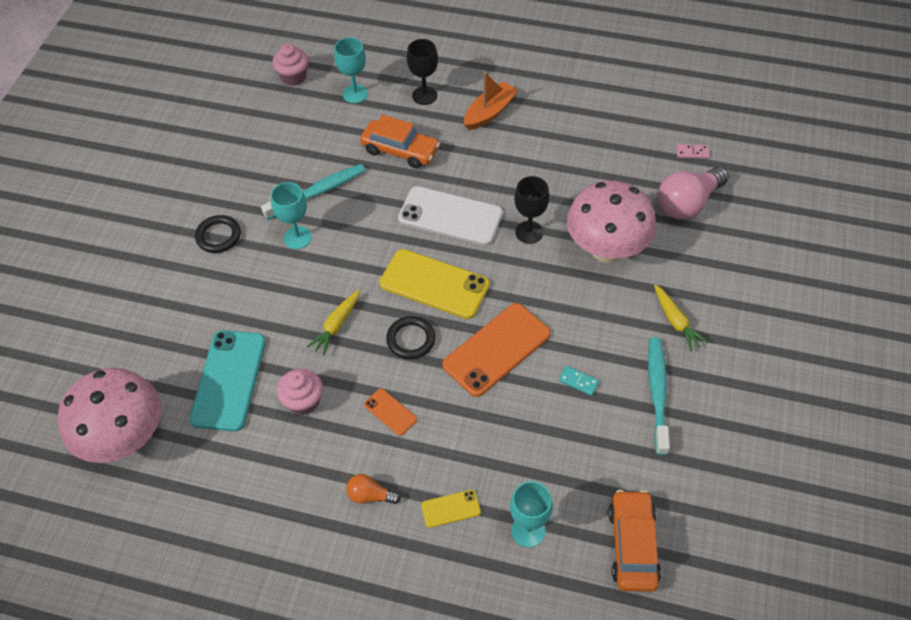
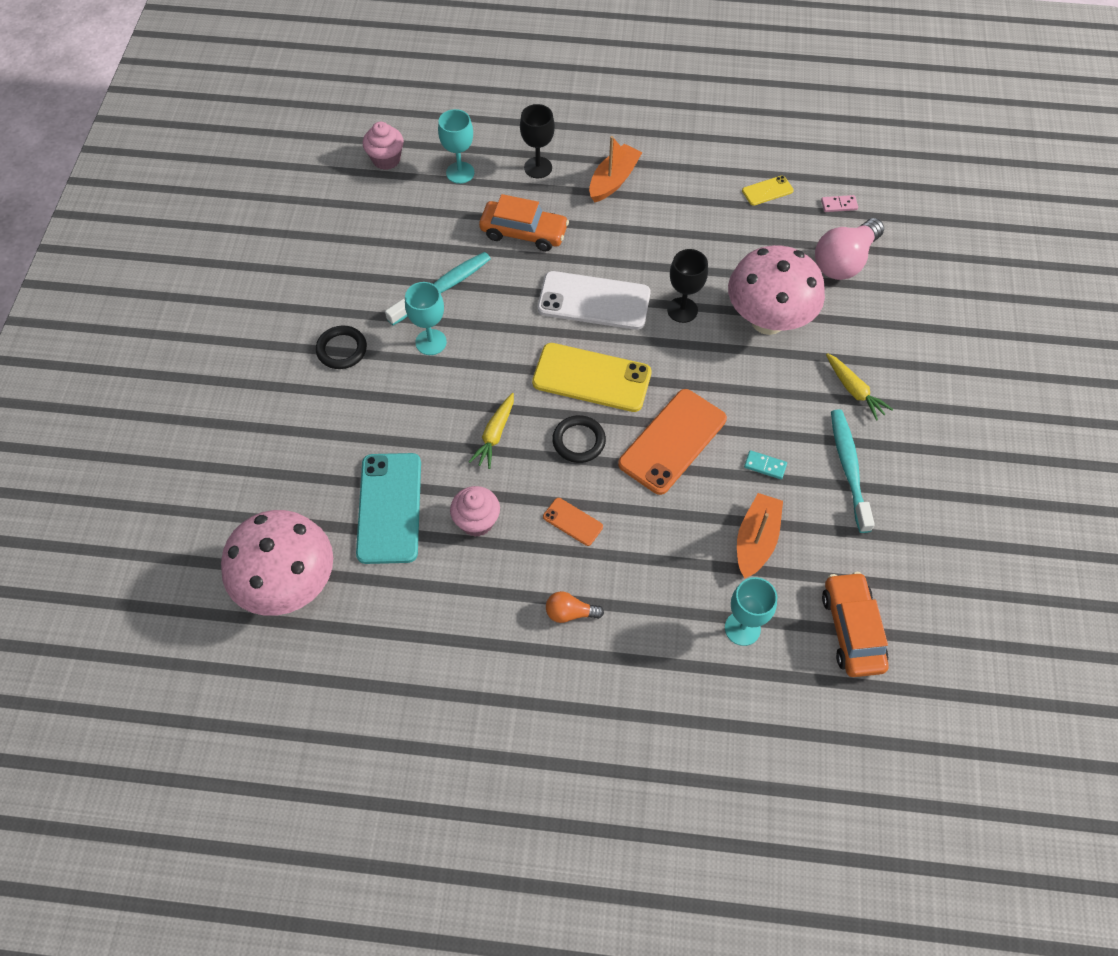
camera: 10 degrees left, 5 degrees up
yellow phone [421,490,481,528] -> yellow phone moved to [742,176,794,206]
none -> orange boat [737,493,783,579]

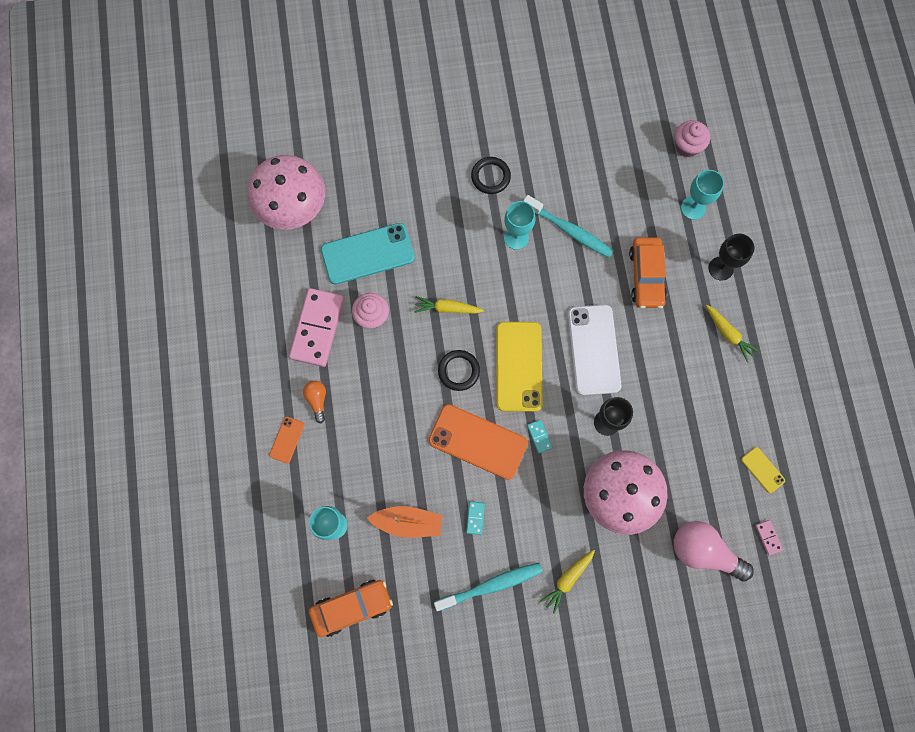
camera: 75 degrees right, 15 degrees up
orange phone [543,498,603,546] -> orange phone moved to [269,417,304,463]
orange boat [589,136,642,202] -> yellow carrot [706,304,760,363]
none -> pink domino [289,288,344,367]
none -> turquoise domino [527,420,553,453]

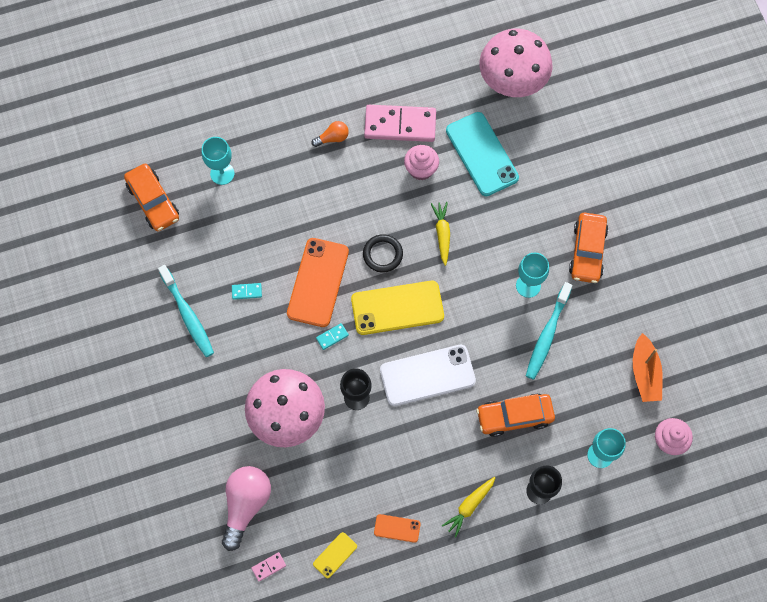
camera: 80 degrees right, 5 degrees down
orange phone [269,417,304,463] -> orange phone moved to [374,514,420,543]
orange boat [367,506,442,538] -> orange boat moved to [633,333,663,402]
black ring [471,157,511,194] -> orange car [569,212,608,283]
yellow carrot [540,550,595,614] -> none

